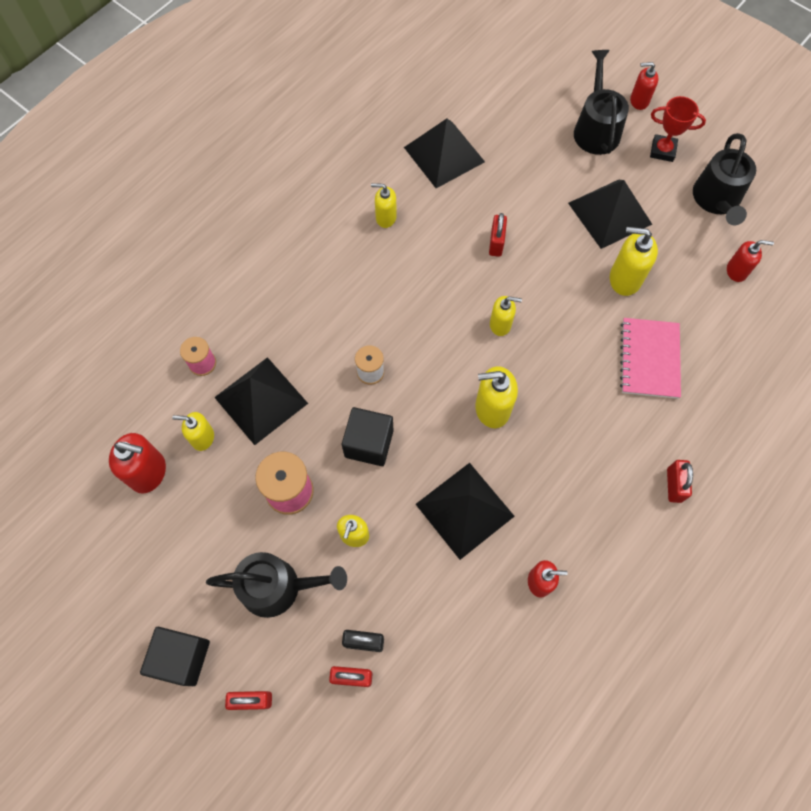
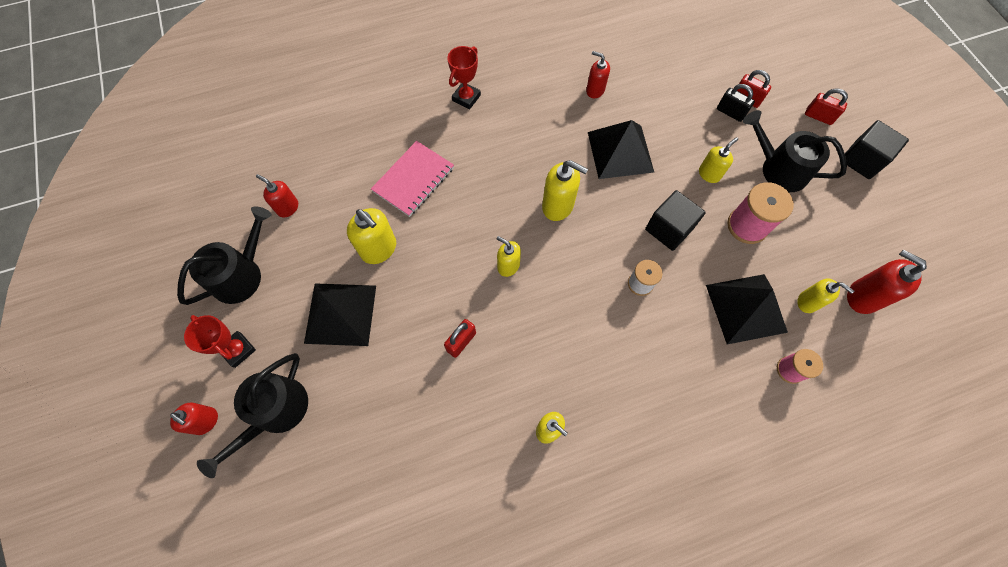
camera: 150 degrees left, 0 degrees up
black pyramid [404,119,485,188] -> none
red padlock [667,460,693,503] -> red trophy [447,46,481,109]

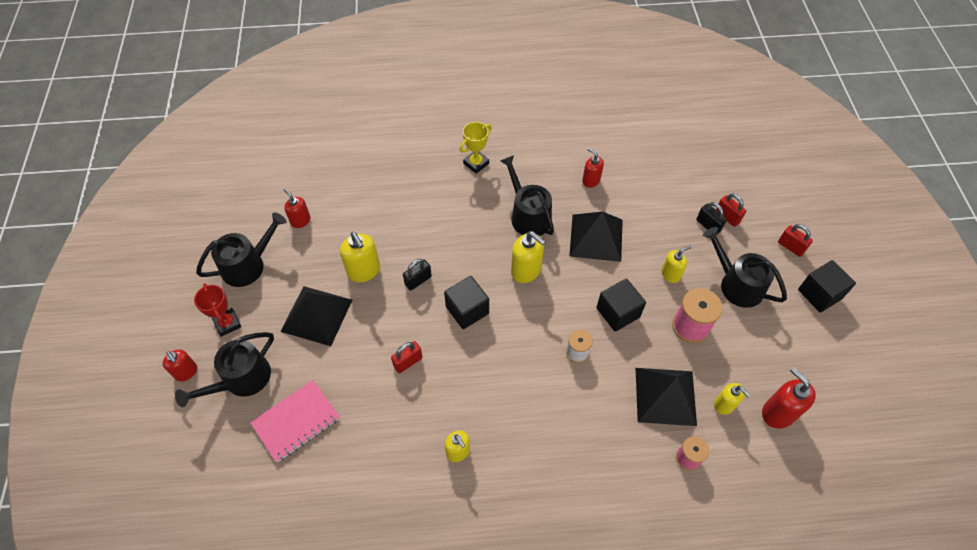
camera: 15 degrees right, 10 degrees down
pink notebook [371,141,454,217] -> pink notebook moved to [250,380,340,463]
red trophy [447,46,481,109] -> yellow trophy [460,122,492,174]
yellow soap dispenser [497,236,521,277] -> black cube [444,276,489,329]
none -> black padlock [403,259,432,291]
none -> black watering can [501,155,554,236]

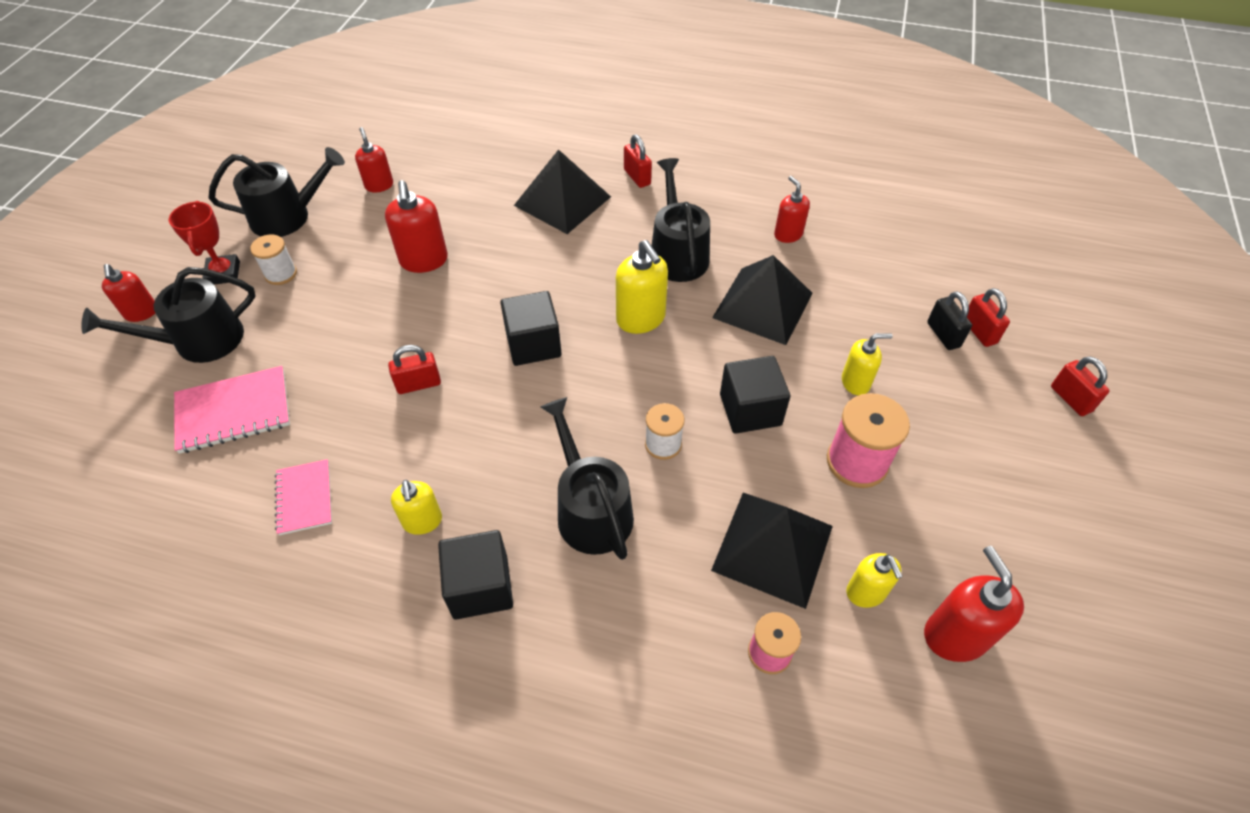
camera: 20 degrees right, 5 degrees down
black pyramid [280,286,352,346] -> black pyramid moved to [514,149,611,234]
yellow soap dispenser [340,232,380,283] -> red soap dispenser [385,180,448,273]
black padlock [403,259,432,291] -> none
yellow trophy [460,122,492,174] -> red padlock [624,135,652,188]
black watering can [703,227,787,308] -> black watering can moved to [541,397,634,560]
black cube [798,260,856,313] -> black cube moved to [438,530,513,619]
none -> white spool [250,234,297,285]
none -> pink notebook [275,459,332,535]

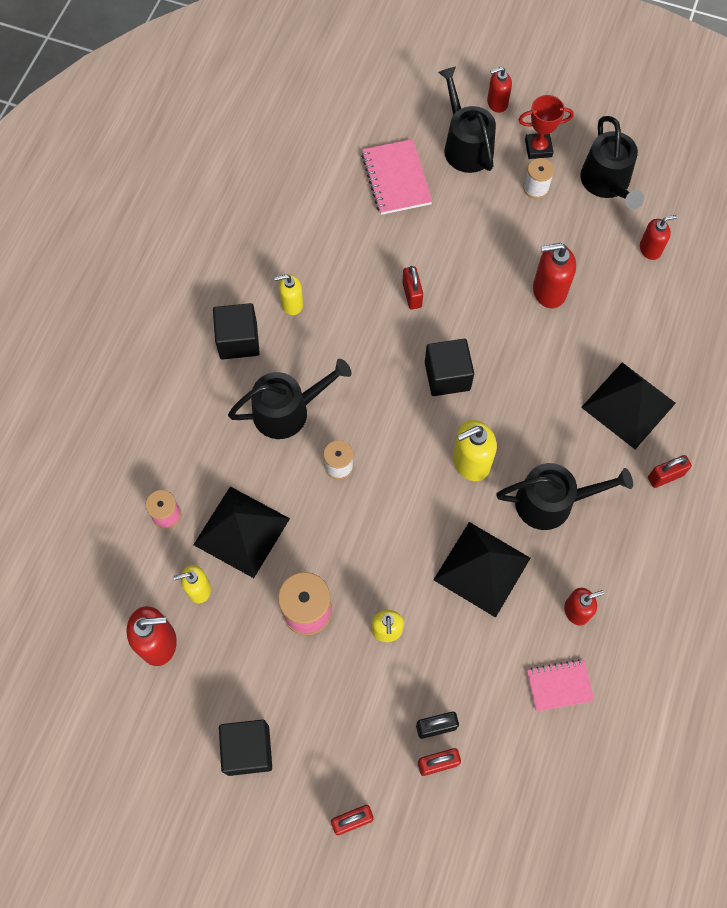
camera: 95 degrees right, 15 degrees up
pink notebook [275,459,332,535] -> pink notebook moved to [527,659,594,711]
black cube [720,356,790,434] -> black cube moved to [219,719,272,776]

